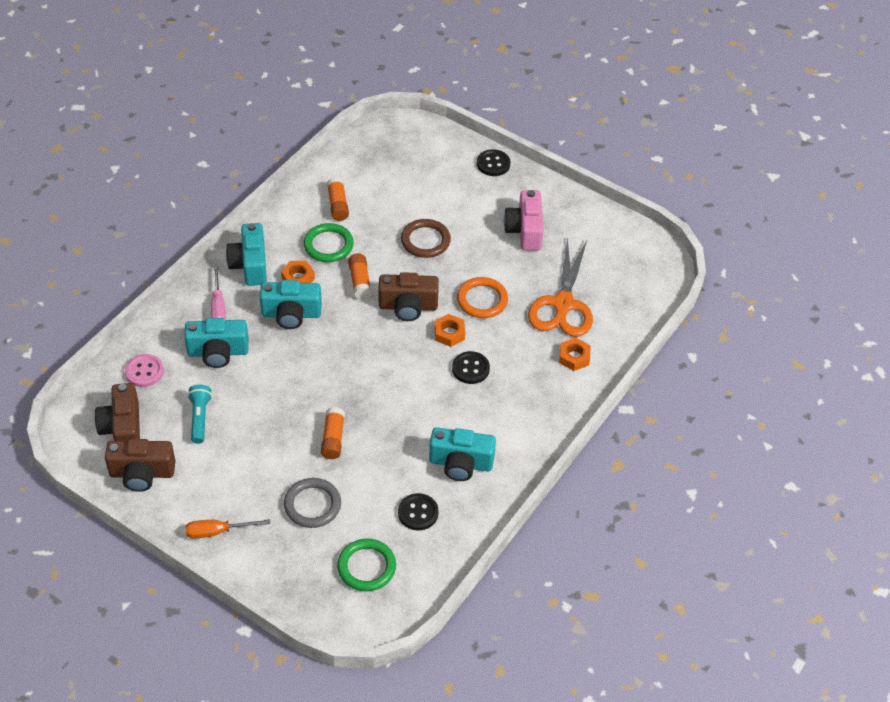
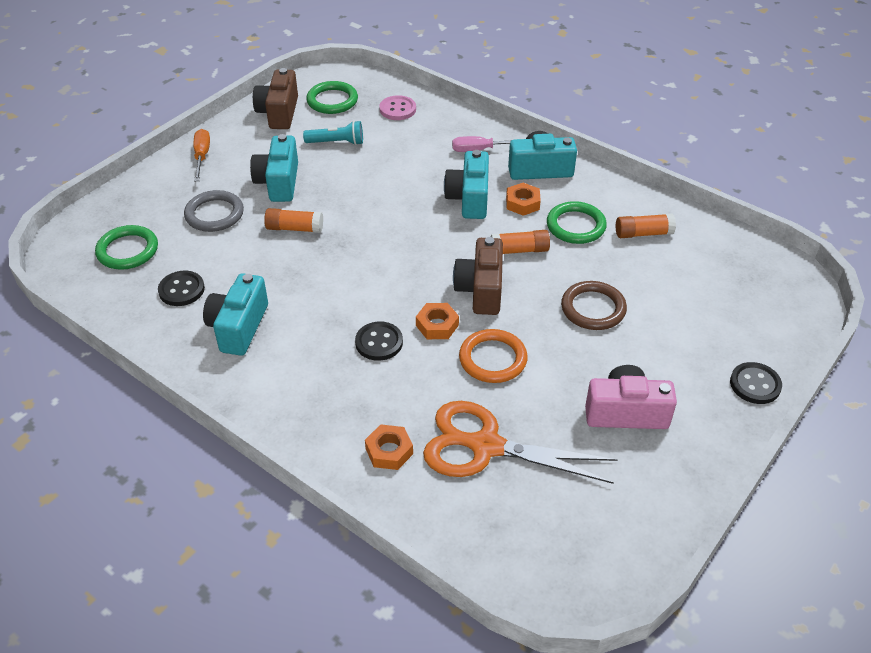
camera: 95 degrees right, 5 degrees down
brown camera [95,383,140,441] -> green ring [306,81,358,114]
turquoise camera [184,318,249,368] -> turquoise camera moved to [250,134,298,202]

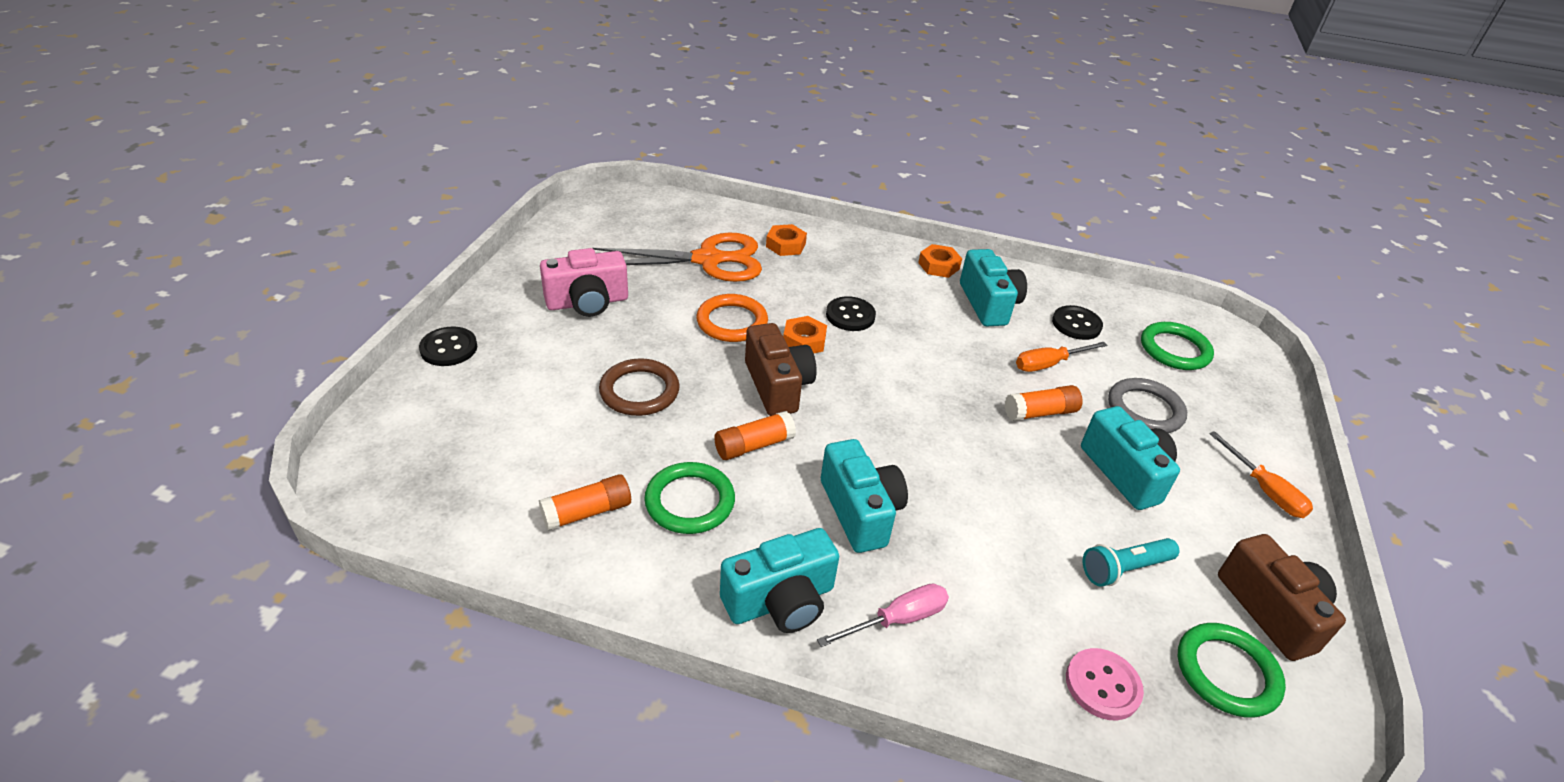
camera: 155 degrees right, 5 degrees down
orange nut [506,183,541,216] -> orange nut moved to [918,244,962,278]
none -> orange screwdriver [1016,342,1108,372]

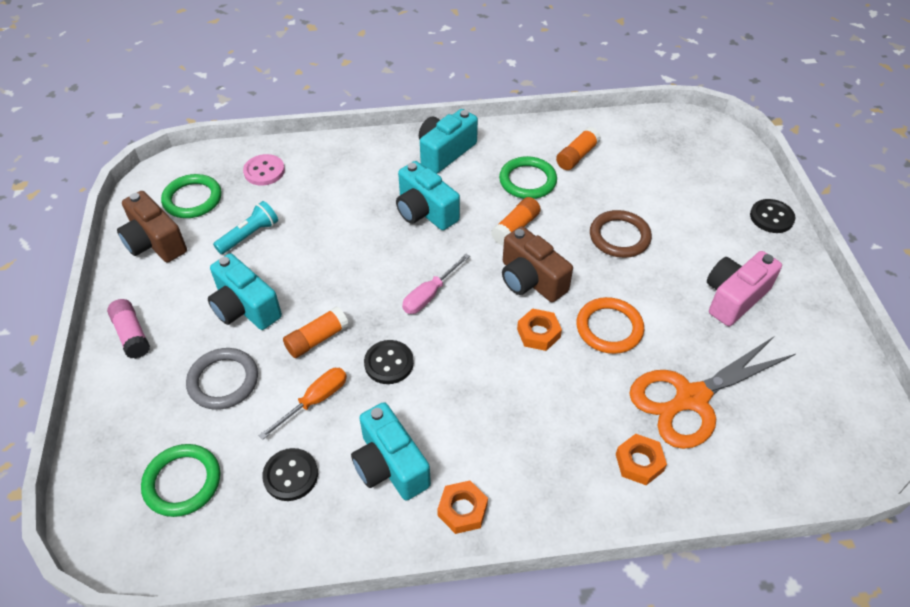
camera: 160 degrees right, 10 degrees up
pink screwdriver [817,583,949,647] -> pink screwdriver moved to [402,254,470,314]
black button [826,296,876,331] -> black button moved to [364,340,414,384]
orange screwdriver [1209,431,1313,518] -> pink glue stick [107,299,150,359]

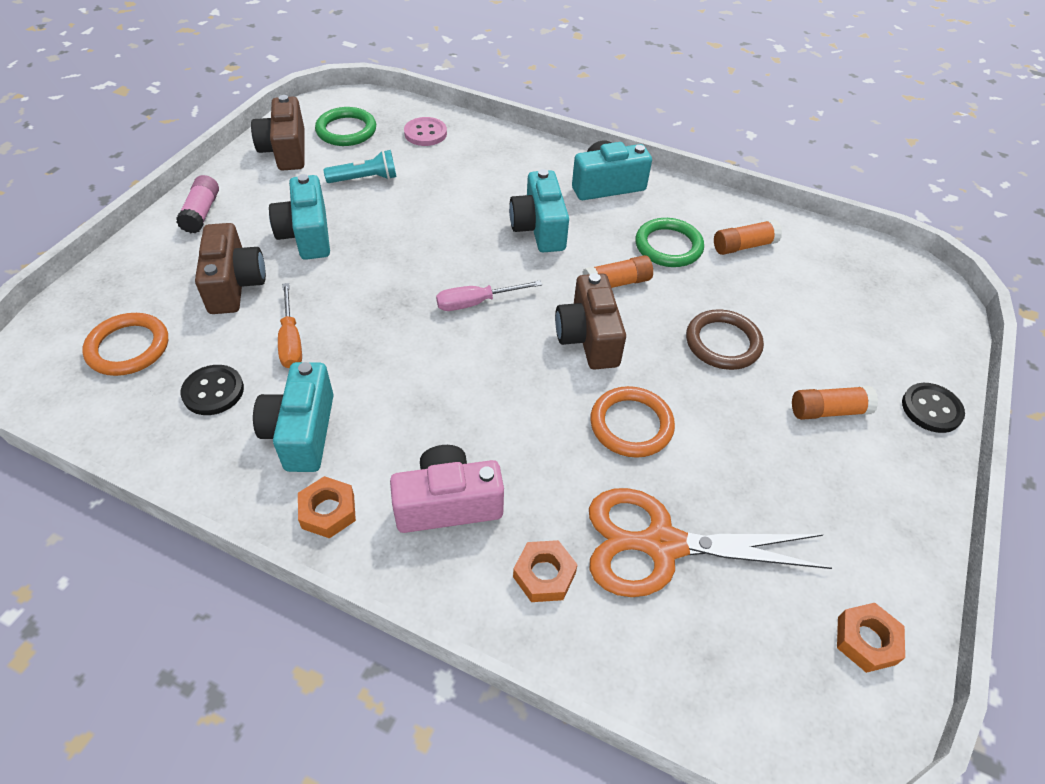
camera: 30 degrees right, 0 degrees up
green ring [141,444,220,517] -> orange ring [82,313,168,376]
grey ring [186,348,258,410] -> brown camera [195,223,266,314]
orange screwdriver [258,368,347,440] -> orange screwdriver turned 90 degrees clockwise [278,283,302,368]
orange glue stick [283,306,349,358] -> orange glue stick moved to [792,386,878,420]
black button [364,340,414,384] -> none
orange nut [517,308,562,351] -> orange nut moved to [837,603,905,673]
pink camera [707,251,782,326] -> pink camera moved to [390,445,504,533]

